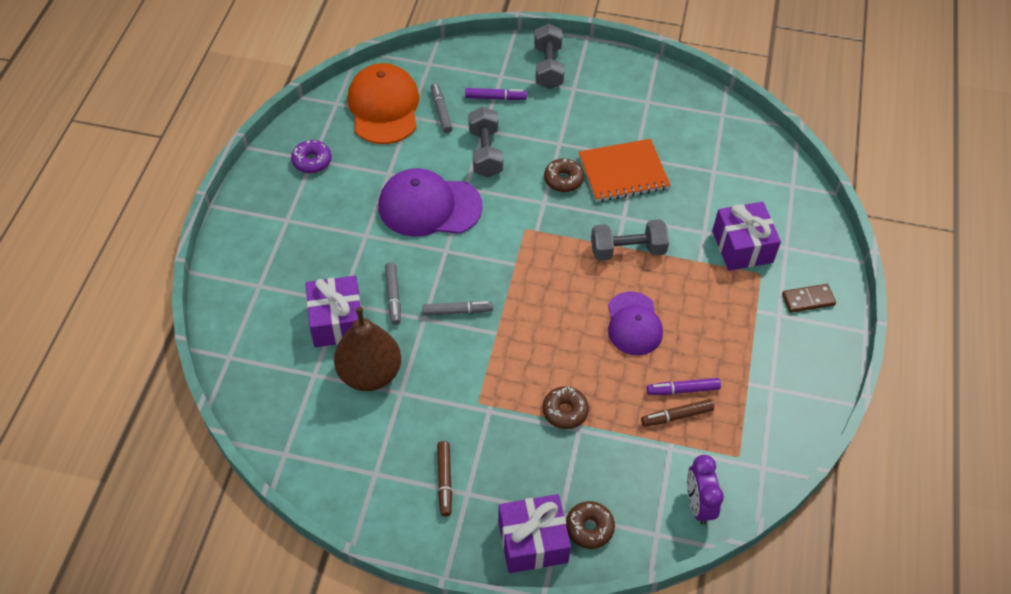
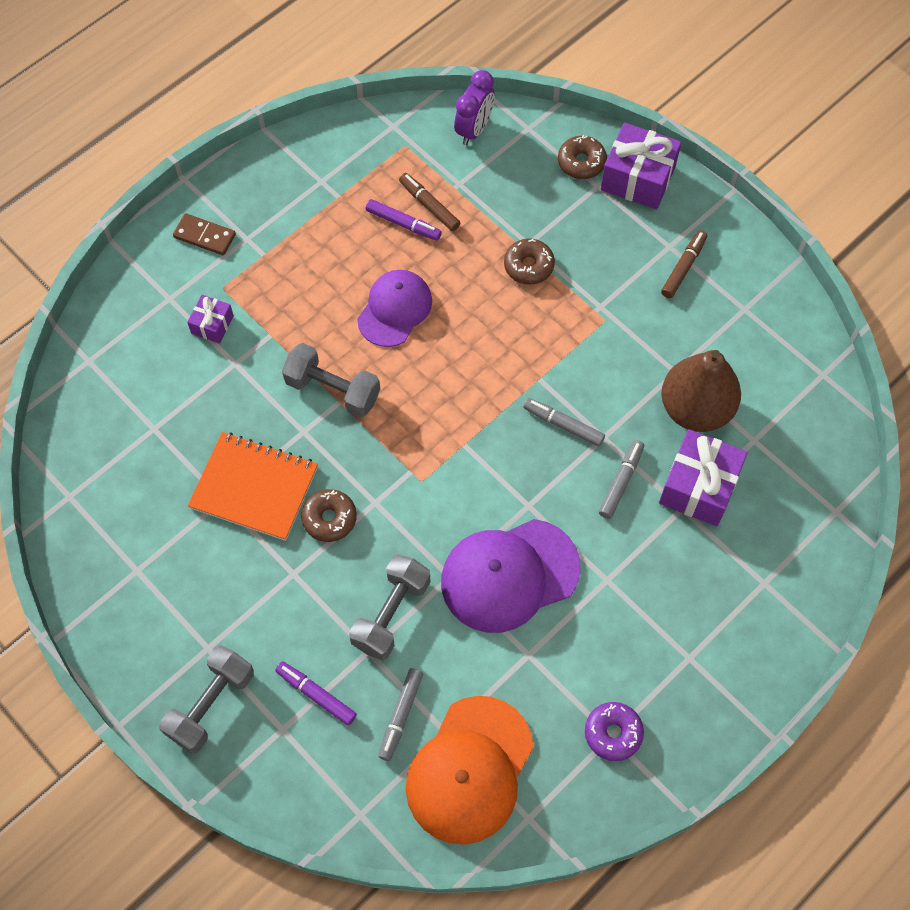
camera: 145 degrees left, 10 degrees up
purple cap [379,168,483,237] -> purple cap turned 120 degrees clockwise [441,519,581,633]
brown marker [641,399,714,427] -> brown marker turned 150 degrees counterclockwise [399,173,460,231]
purple gift [712,202,781,271] -> purple gift [187,295,234,344], size x0.54

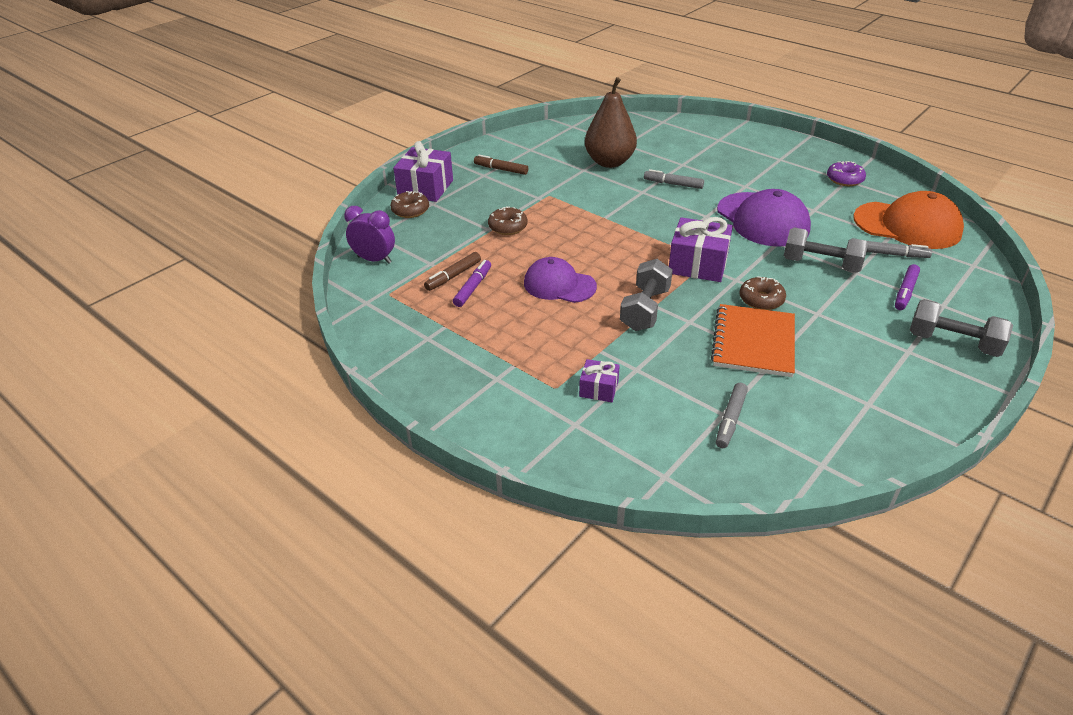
camera: 95 degrees left, 25 degrees down
brown domino [173,213,236,255] -> none
grey marker [524,398,605,447] -> grey marker moved to [716,383,748,448]
purple gift [659,429,748,526] -> purple gift moved to [669,217,733,282]

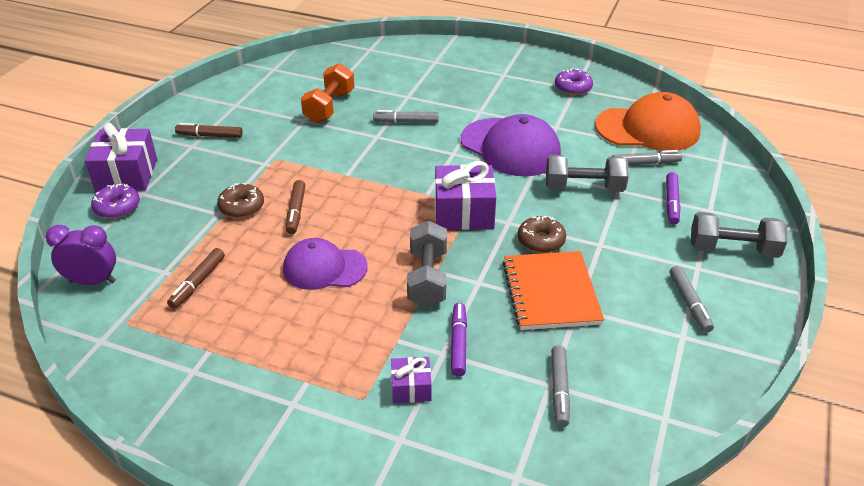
camera: 20 degrees left, 0 degrees up
brown donut [390,191,429,218] -> purple donut [91,184,140,219]
purple marker [453,260,491,307] -> purple marker moved to [451,303,467,377]
brown pear [585,77,637,168] -> orange dumbbell [301,63,354,123]
none -> brown marker [286,180,305,234]
none -> grey marker [670,266,714,333]

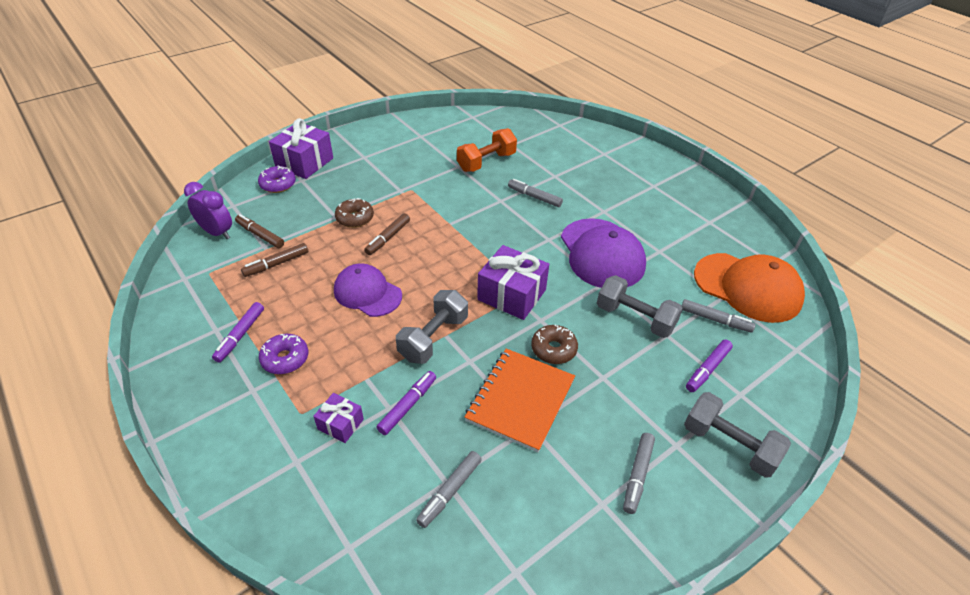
camera: 30 degrees right, 5 degrees up
brown marker [175,123,243,138] -> brown marker moved to [235,214,284,248]
purple donut [555,68,593,95] -> purple donut moved to [259,334,308,374]
none -> purple marker [212,302,264,363]

